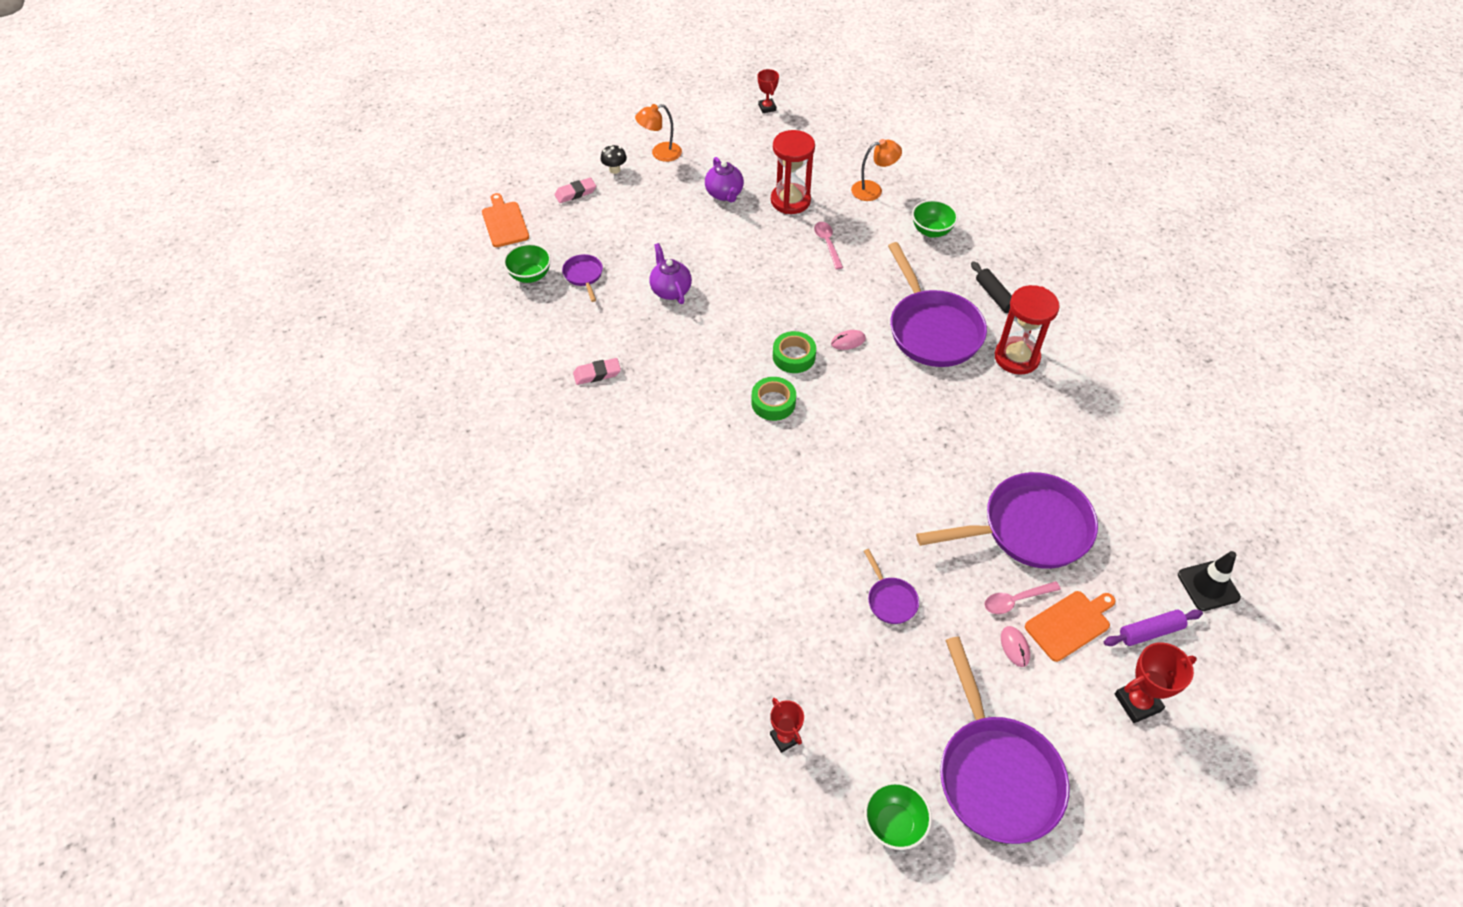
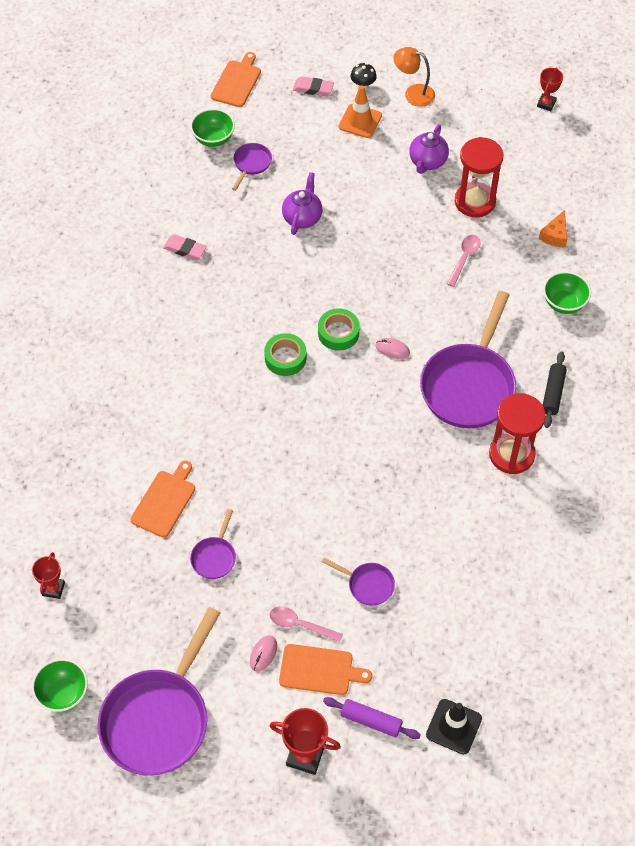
camera: 40 degrees right, 5 degrees up
orange lamp [851,139,902,201] -> orange cheese [539,210,567,248]
purple pan [916,472,1098,569] -> purple pan [322,558,395,606], size x0.44
none -> orange cutting board [130,461,195,538]
none -> orange traffic cone [339,85,382,138]

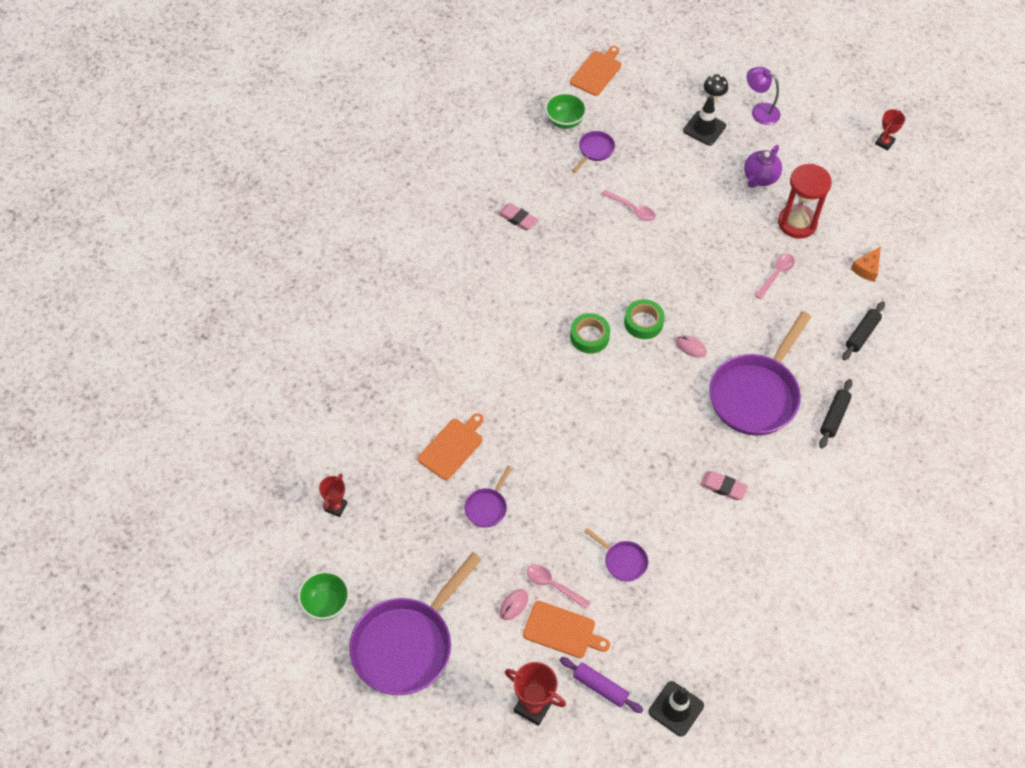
camera: 10 degrees right, 0 degrees up
purple teapot [282,172,322,235] -> pink spoon [601,189,655,221]
pink eraser [293,77,334,96] -> pink eraser moved to [700,471,748,500]
orange traffic cone [339,85,382,138] -> black traffic cone [683,96,726,146]
orange lamp [393,47,435,107] -> purple lamp [747,67,780,125]
red hourglass [489,393,546,474] -> none
green bowl [543,271,591,314] -> black rolling pin [842,301,885,360]

